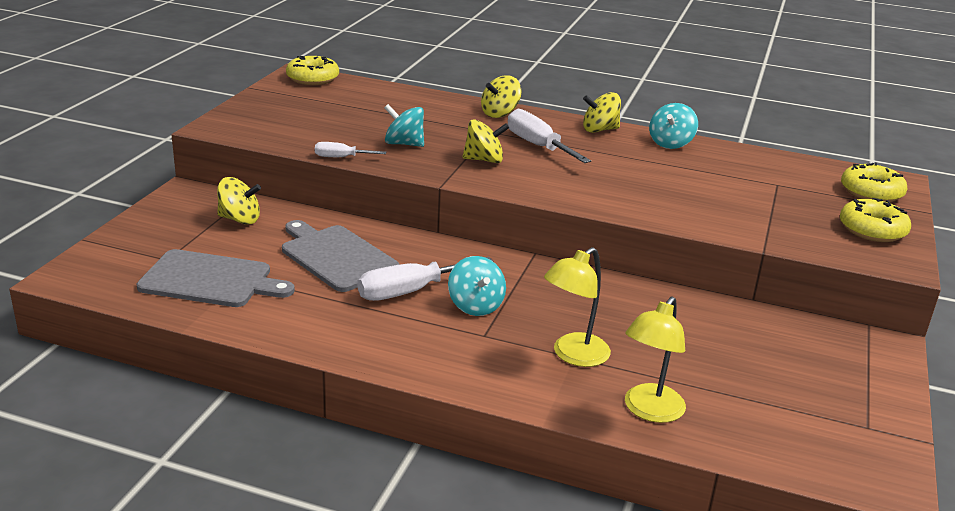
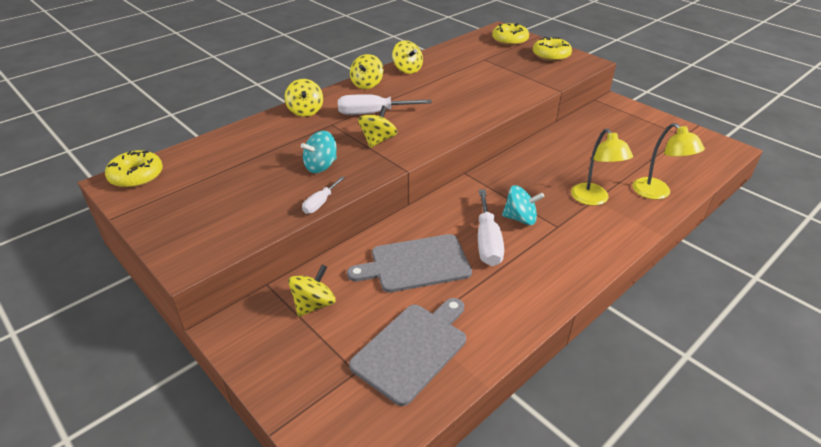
camera: 60 degrees left, 10 degrees up
turquoise spinning top [649,103,698,149] -> yellow spinning top [392,40,423,74]

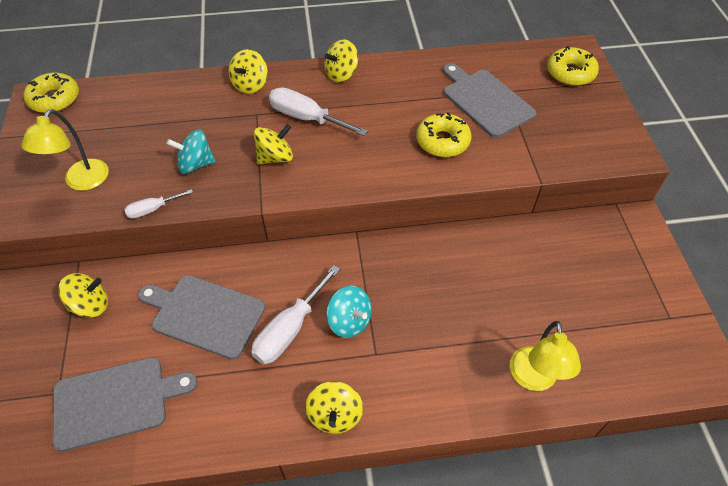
camera: 35 degrees right, 15 degrees up
yellow spinning top [392,40,423,74] -> yellow spinning top moved to [305,381,363,434]
yellow donut [533,37,572,61] -> yellow donut moved to [416,112,472,157]
yellow lamp [571,128,633,206] -> yellow lamp moved to [21,109,109,191]
none -> grey cutting board [443,63,536,138]

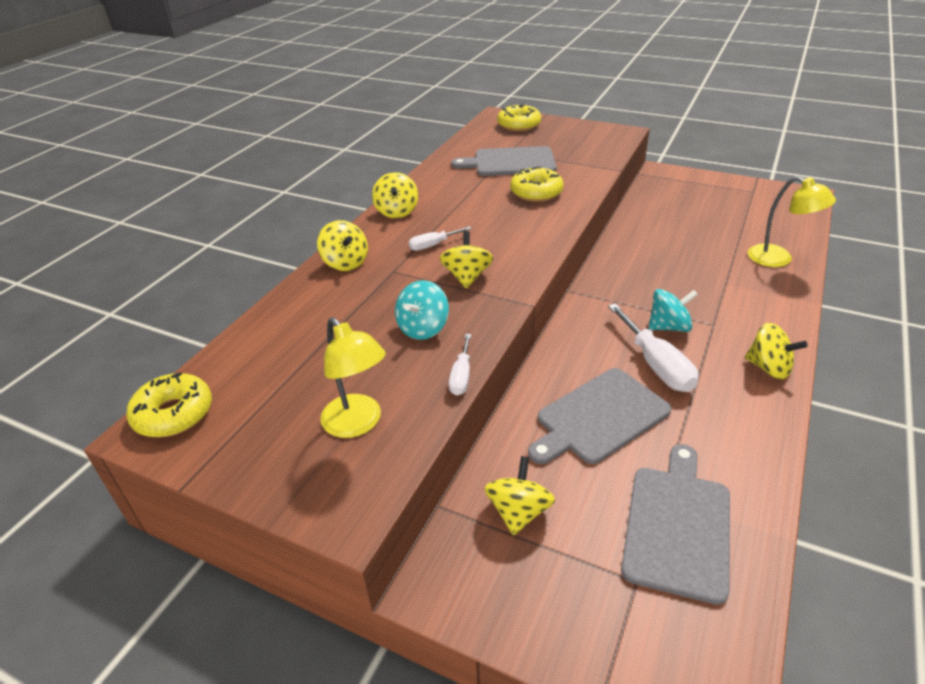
camera: 55 degrees left, 15 degrees down
white screwdriver [269,87,368,136] -> white screwdriver [408,226,472,251], size x0.56

